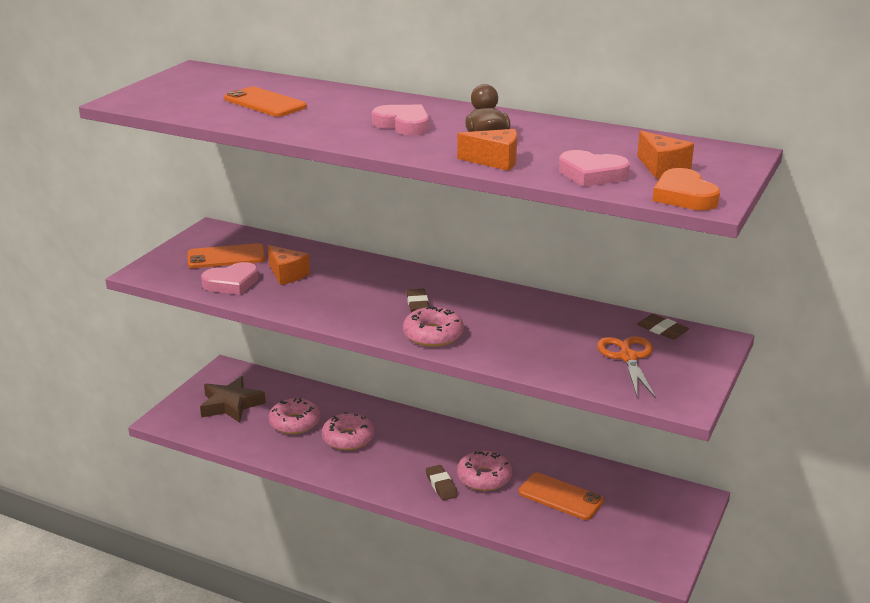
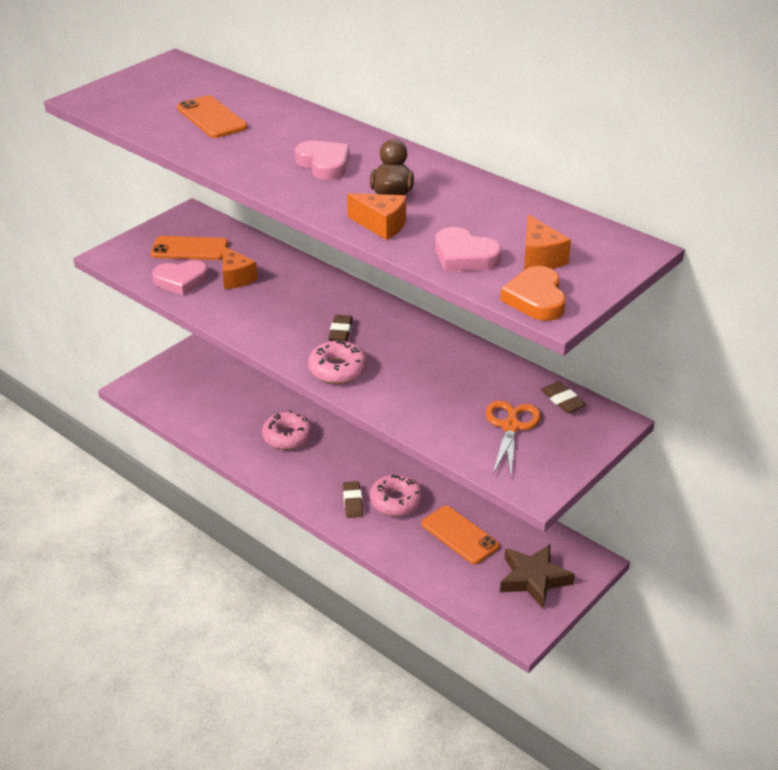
camera: 15 degrees right, 10 degrees up
brown star [200,376,266,423] -> brown star moved to [500,544,575,608]
pink donut [269,398,320,434] -> none

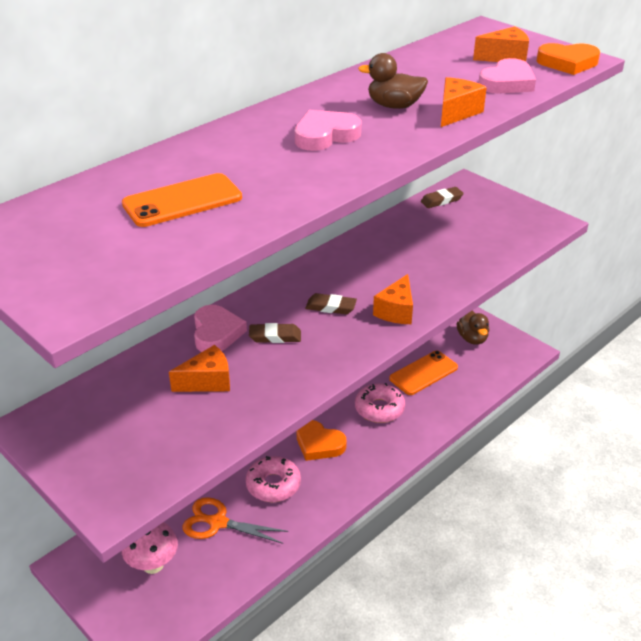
camera: 85 degrees left, 0 degrees up
orange phone [151,236,228,260] -> none
pink heart [152,260,209,295] -> pink heart moved to [194,305,247,352]
pink donut [308,340,367,384] -> orange cheese [373,274,413,324]
brown eraser [343,481,363,518] -> brown eraser moved to [249,323,301,343]
orange scissors [486,400,541,475] -> orange scissors moved to [183,497,288,544]
brown star [500,544,575,608] -> brown duck [457,311,489,345]
none -> pink mushroom [122,522,178,574]
none -> orange heart [297,420,346,461]

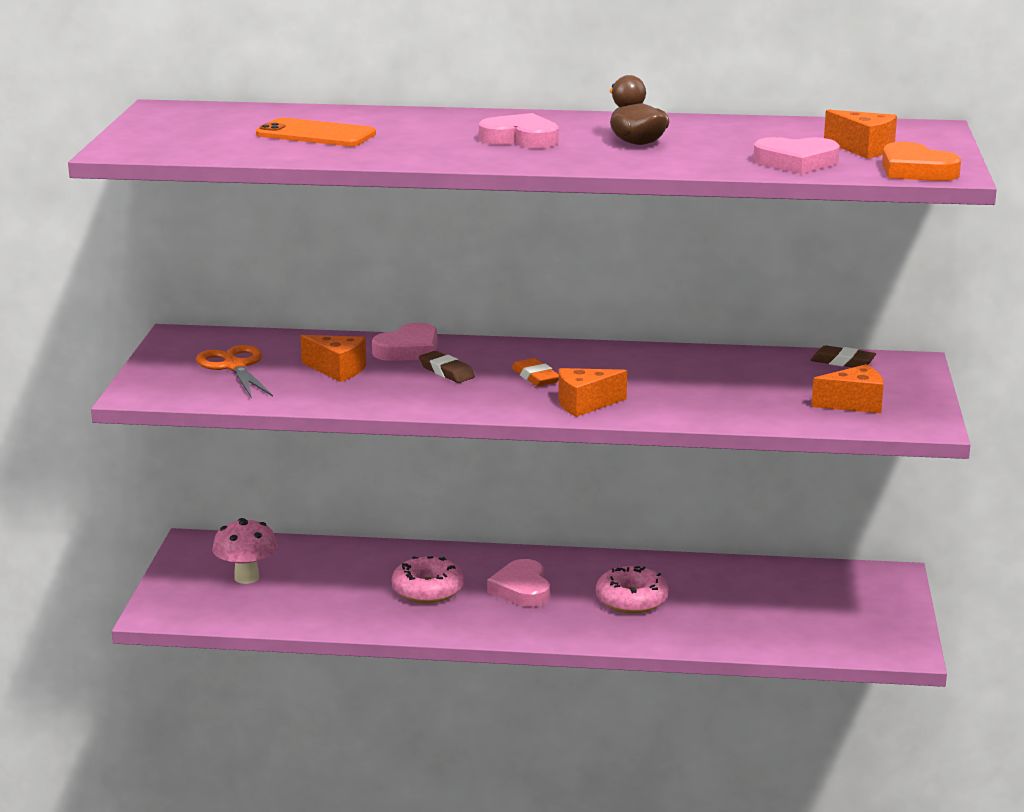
camera: 50 degrees right, 15 degrees down
orange scissors [183,497,288,544] -> orange scissors moved to [196,345,273,398]
orange heart [297,420,346,461] -> pink heart [487,559,550,607]
brown eraser [305,293,357,314] -> orange eraser [512,358,559,387]
orange phone [389,351,458,395] -> none
orange cheese [441,77,487,127] -> orange cheese moved to [812,364,884,413]
brown duck [457,311,489,345] -> none

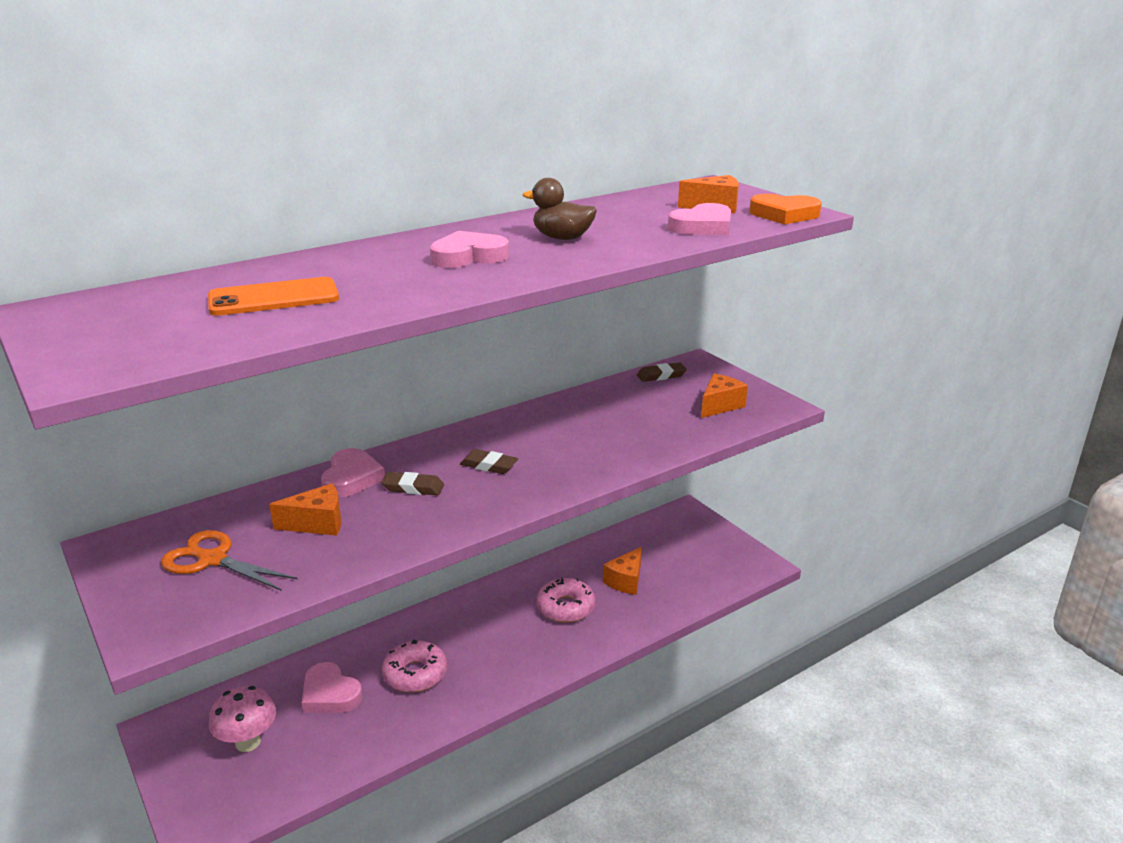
camera: 40 degrees left, 5 degrees up
pink heart [487,559,550,607] -> pink heart moved to [302,662,363,713]
orange eraser [512,358,559,387] -> brown eraser [460,449,518,474]
orange cheese [558,368,627,417] -> orange cheese moved to [603,547,642,595]

